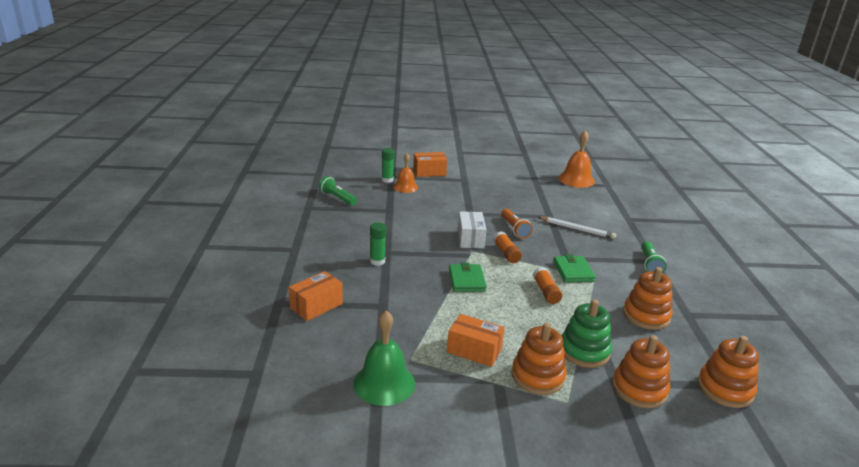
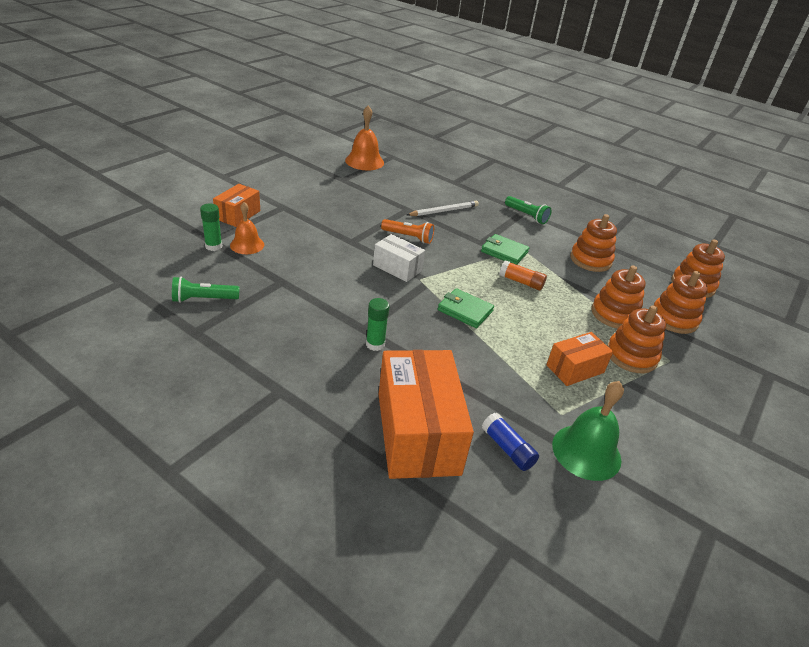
camera: 55 degrees left, 10 degrees up
orange box [289,271,343,321] -> orange box [379,350,474,479], size x1.87
orange glue stick [493,231,522,263] -> none
green stacking toy [562,300,612,368] -> orange stacking toy [592,266,645,329]
none -> blue glue stick [482,413,539,471]

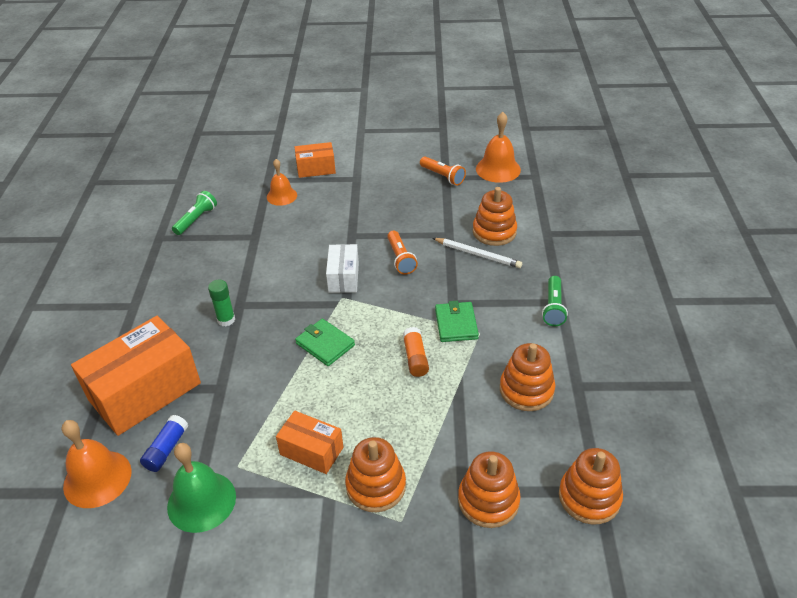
camera: 60 degrees right, 5 degrees up
green flashlight [172,277,239,303] -> green flashlight turned 75 degrees clockwise [172,191,217,235]
green glue stick [200,204,222,251] -> none
green wallet [438,288,494,328] -> green wallet turned 45 degrees counterclockwise [295,319,355,366]
orange stacking toy [592,266,645,329] -> orange stacking toy moved to [473,187,517,246]
none -> orange bell [62,420,132,508]
none -> orange flashlight [420,157,466,185]

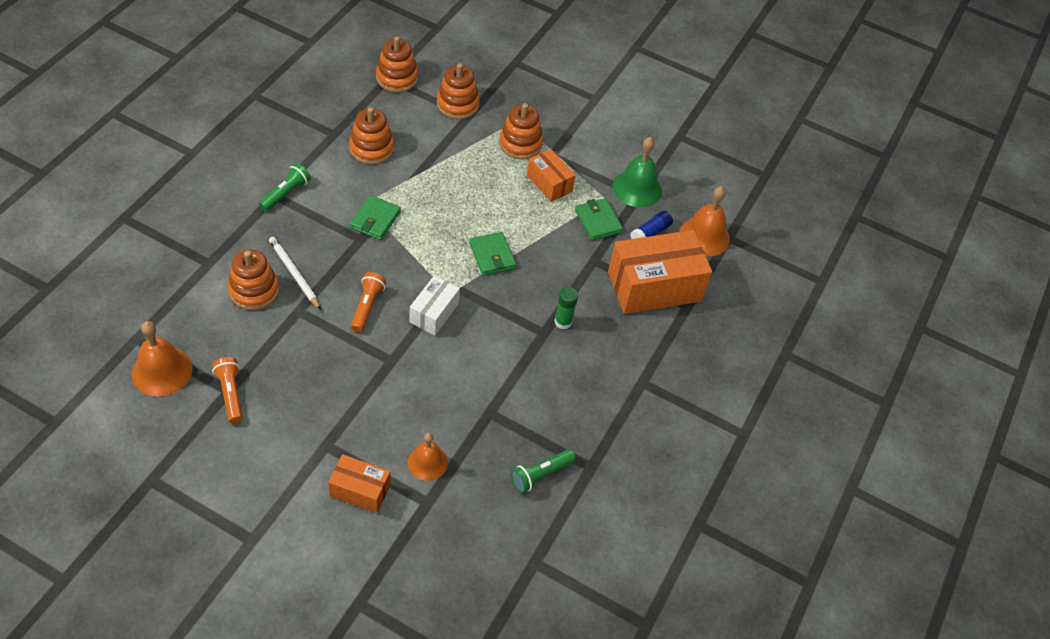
camera: 160 degrees left, 10 degrees up
orange glue stick [403,327,429,377] -> none
none -> green wallet [575,198,623,240]

